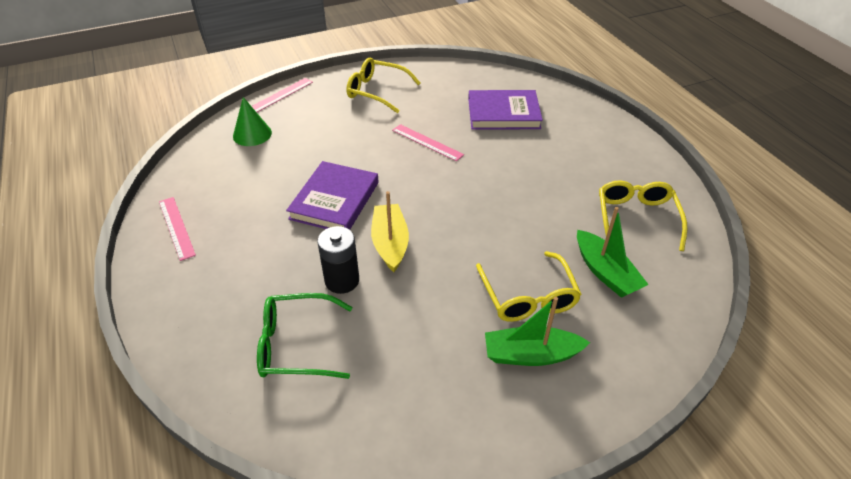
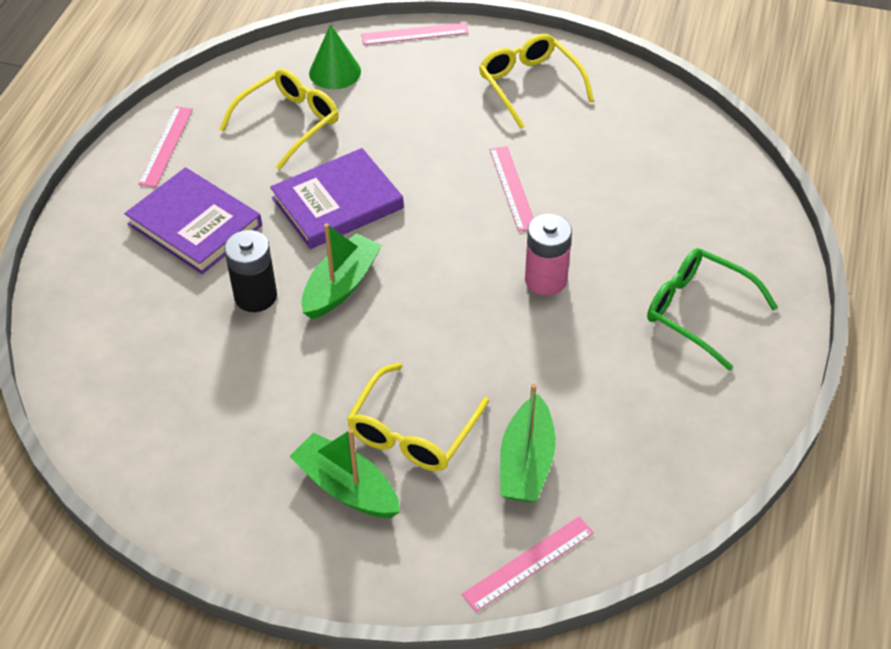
camera: 40 degrees right, 5 degrees up
green glasses [257,293,353,379] -> green glasses moved to [647,248,778,371]
yellow boat [371,191,409,272] -> green boat [301,223,382,319]
purple book [468,90,543,130] -> purple book moved to [124,167,262,274]
yellow glasses [599,180,687,251] -> yellow glasses moved to [219,69,339,170]
none -> pink ruler [462,517,594,612]
none -> pink battery [525,214,572,296]

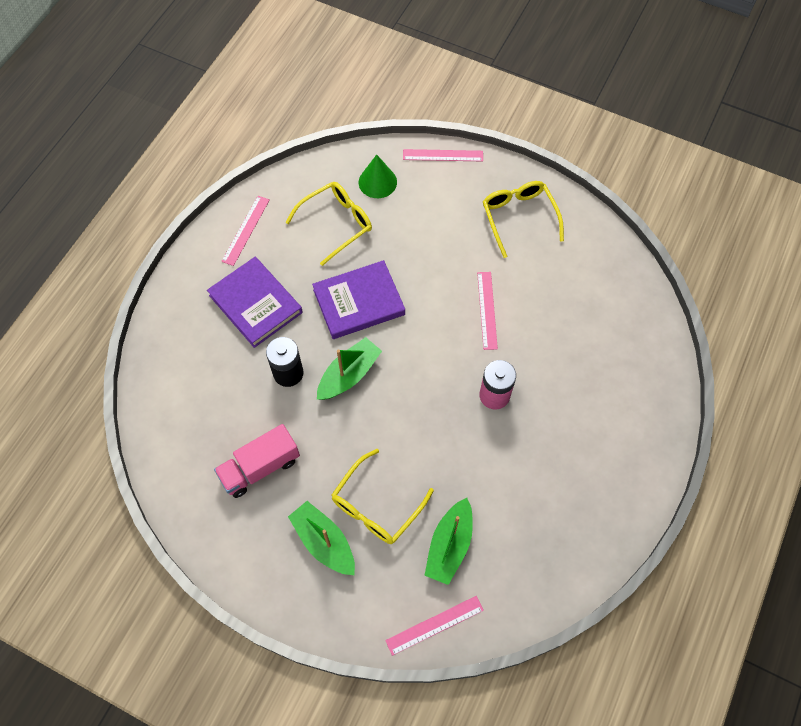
camera: 10 degrees right, 15 degrees up
green glasses [647,248,778,371] -> none
none -> pink truck [214,424,300,498]

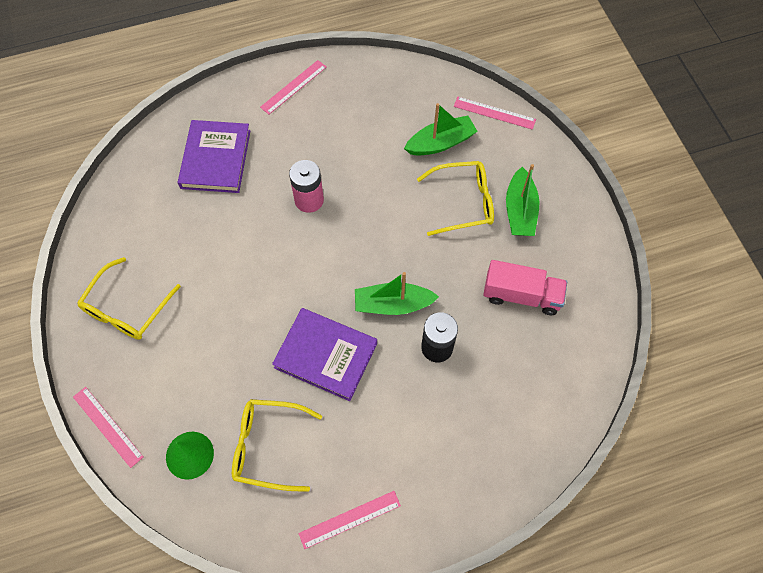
camera: 135 degrees left, 0 degrees up
purple book [207,257,303,348] -> purple book moved to [178,120,251,193]
pink ruler [477,272,498,350] -> pink ruler moved to [260,60,327,114]

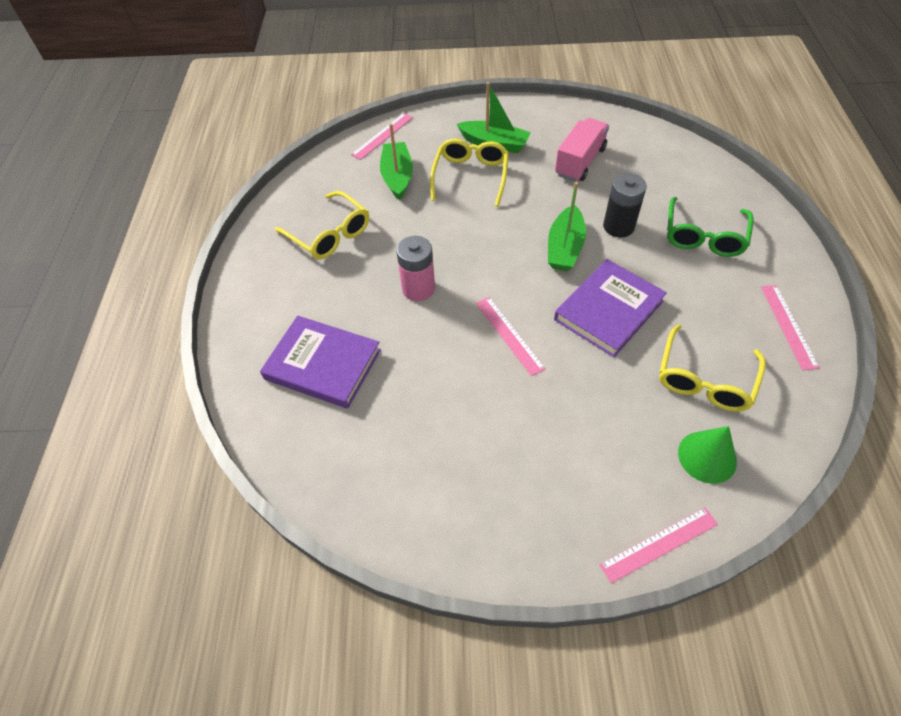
camera: 70 degrees left, 10 degrees down
yellow glasses [77,257,181,340] -> yellow glasses moved to [275,191,369,259]
pink ruler [260,60,327,114] -> pink ruler moved to [476,297,546,376]
none -> green glasses [667,197,753,257]

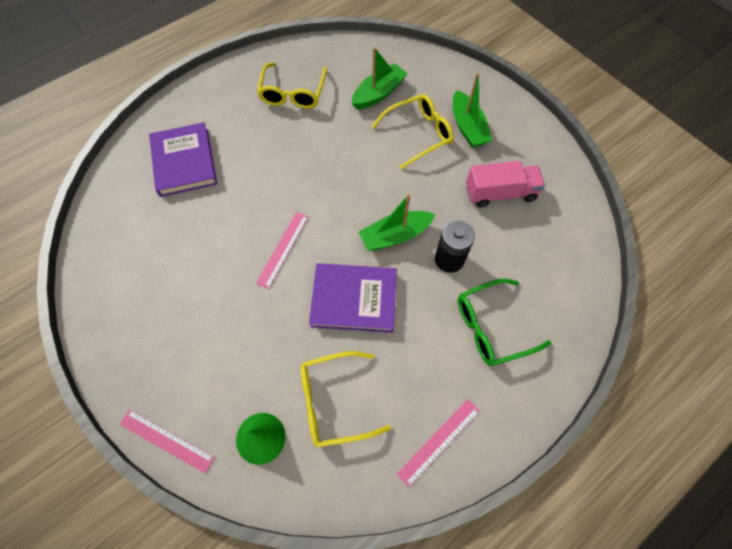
camera: 50 degrees right, 10 degrees up
pink ruler [351,113,413,160] -> none
pink battery [396,236,435,301] -> none

